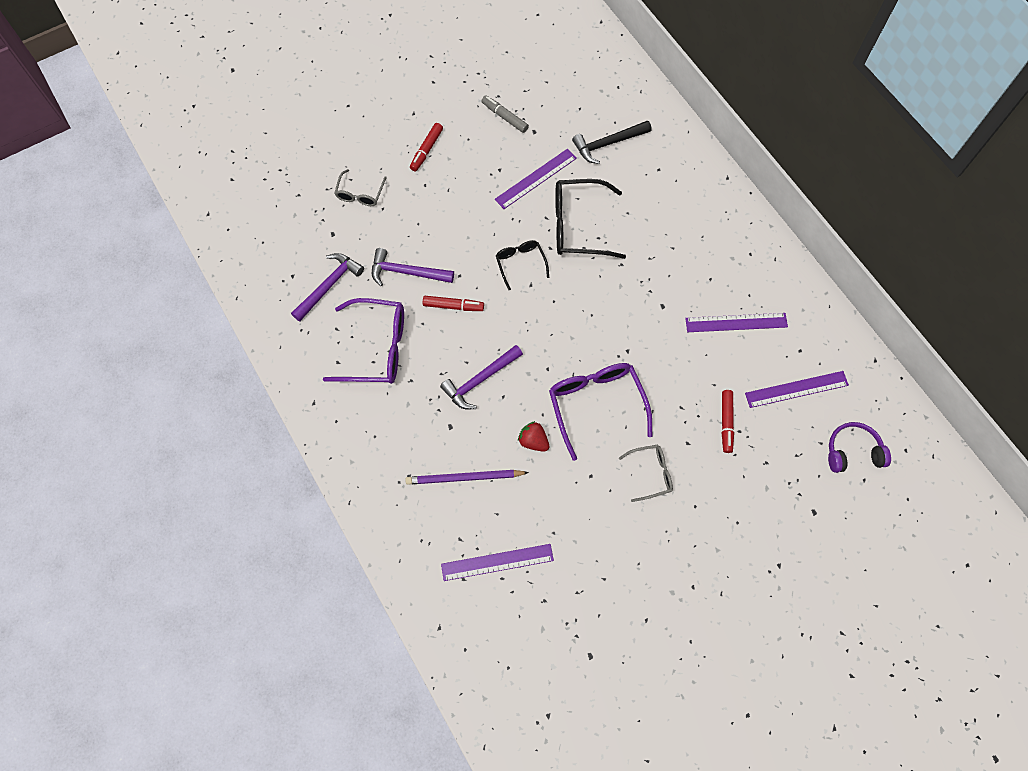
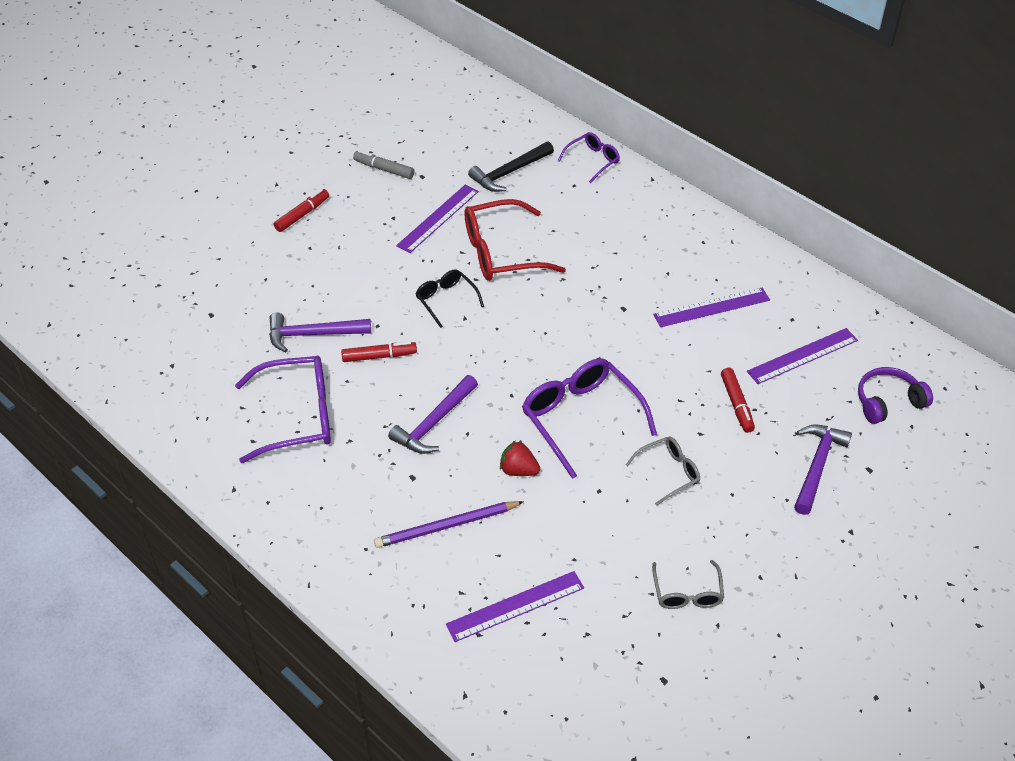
camera: 15 degrees left, 20 degrees down
purple hammer [291,253,364,321] -> purple hammer moved to [794,425,852,515]
grey glasses [334,169,387,206] -> grey glasses moved to [652,560,724,609]
red marker [410,123,443,171] -> red marker turned 150 degrees counterclockwise [274,189,329,232]
black glasses [555,179,626,259] -> red glasses [464,199,566,281]
none -> purple glasses [558,132,620,183]

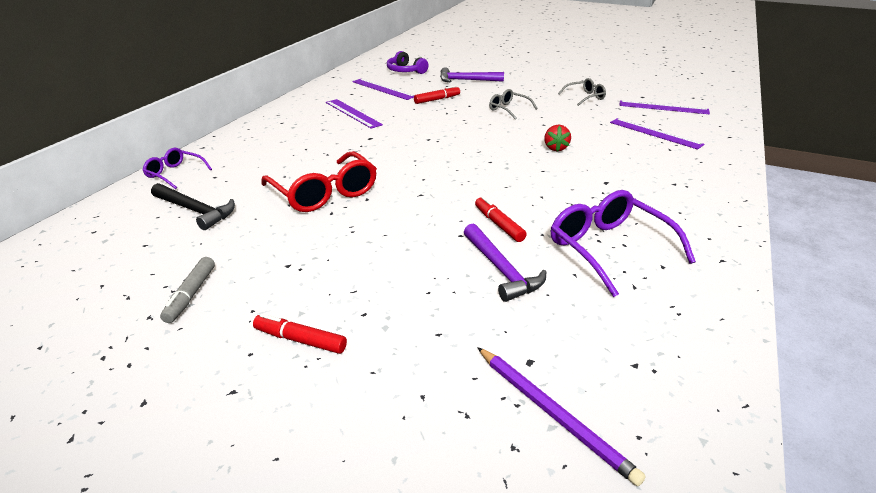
camera: 110 degrees left, 15 degrees down
purple pencil [374,501,524,548] -> purple pencil moved to [477,347,645,486]
purple hammer [388,375,478,454] -> none
purple ruler [396,185,479,253] -> purple ruler moved to [619,101,710,114]
black glasses [416,269,484,328] -> none
purple glasses [522,358,657,479] -> none

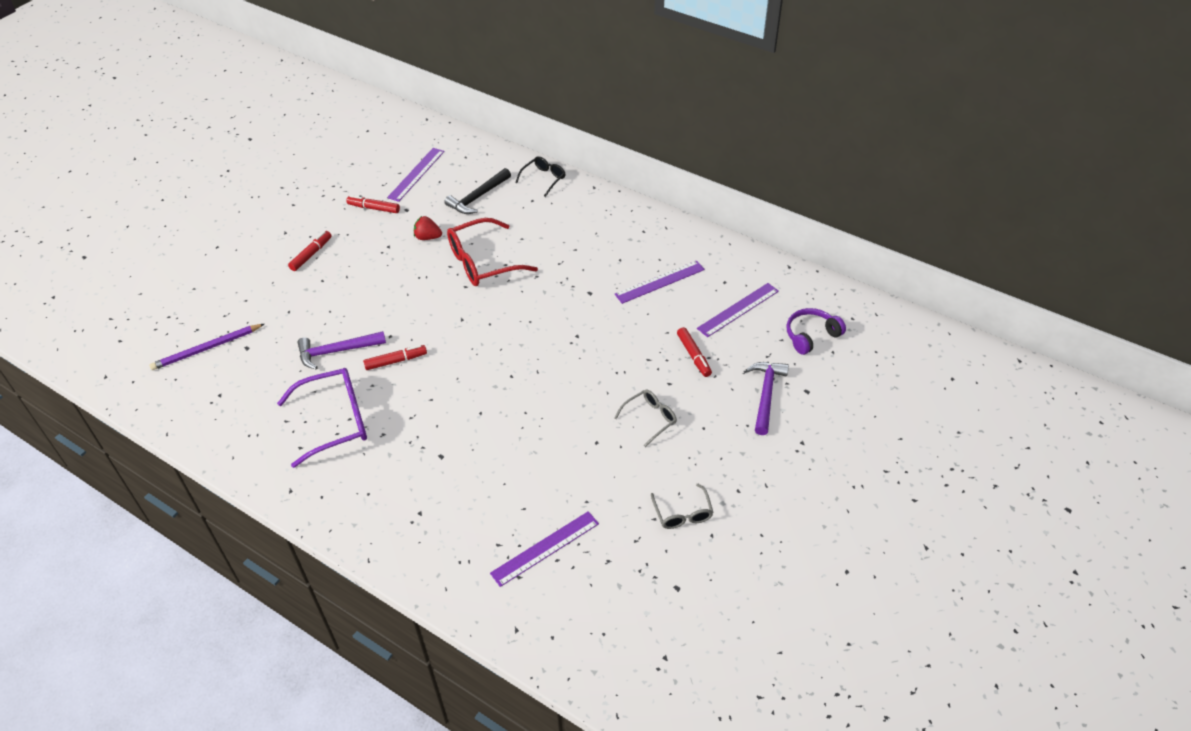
camera: 100 degrees right, 15 degrees up
purple glasses [142,148,212,189] -> black glasses [515,156,566,197]
grey marker [160,257,215,323] -> red marker [346,195,400,213]
red strawberry [544,125,571,152] -> red strawberry moved to [414,216,442,240]
purple ruler [619,101,710,114] -> purple ruler moved to [387,148,444,202]

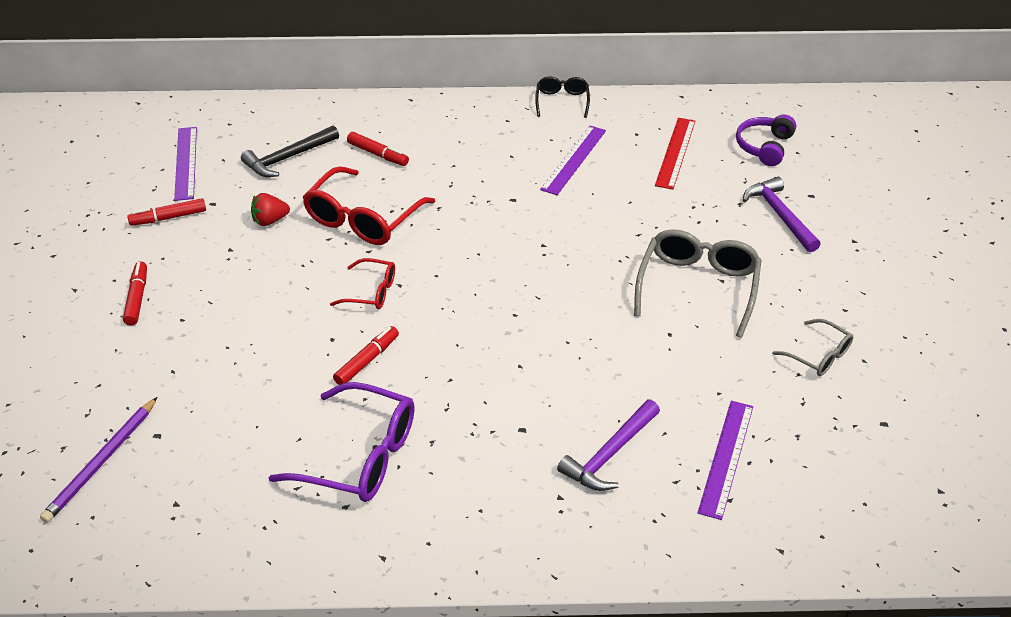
camera: 35 degrees left, 5 degrees down
purple glasses [277,368,367,468] -> purple glasses turned 75 degrees clockwise [269,382,415,502]
purple hammer [298,331,386,369] -> purple hammer moved to [557,400,660,491]
black hammer [444,168,511,214] -> black hammer turned 45 degrees clockwise [241,125,339,177]
black glasses [515,156,566,197] -> black glasses moved to [535,76,590,118]
grey glasses [614,390,677,447] -> grey glasses [634,229,761,338], size x1.82
red marker [677,327,712,377] -> red marker moved to [347,132,409,166]
purple ruler [697,283,779,337] -> red ruler [655,118,695,189]
none -> red glasses [330,258,395,309]

